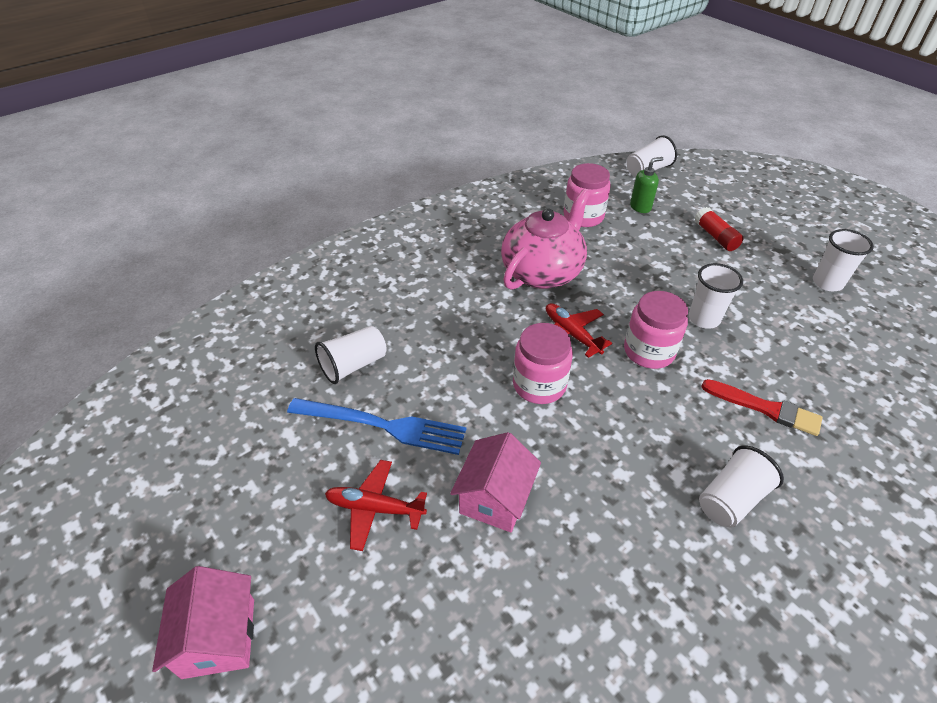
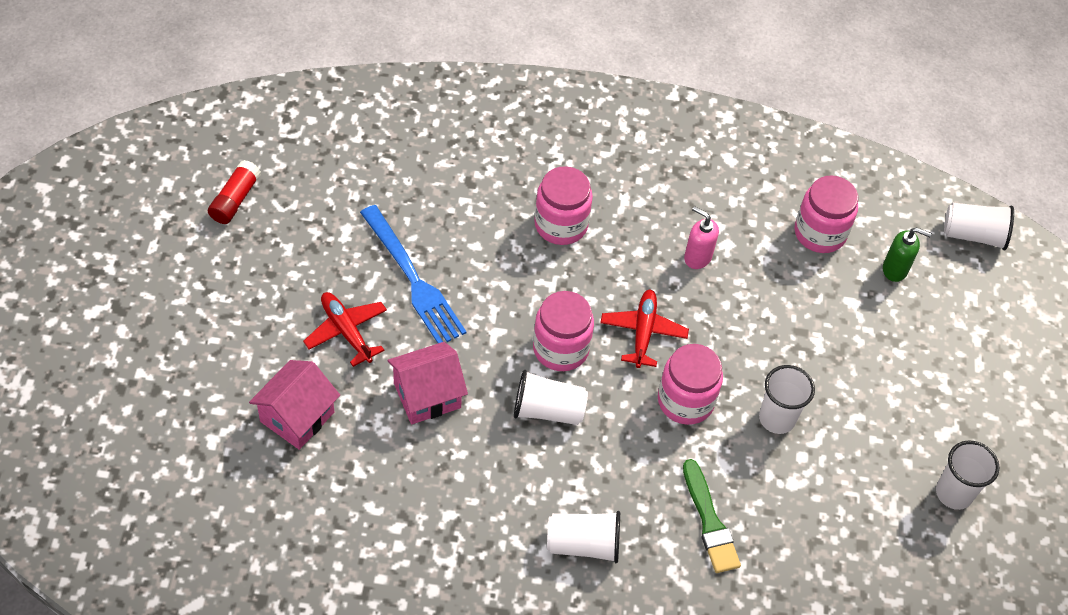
camera: 40 degrees right, 10 degrees up
pink house [152,566,254,679] -> pink house moved to [249,360,340,450]
white cup [315,326,387,384] -> white cup moved to [514,370,588,425]
pink teapot [501,190,590,290] -> pink soap dispenser [684,206,719,269]
red glue stick [695,207,744,251] -> red glue stick moved to [208,160,261,224]
red brush [701,379,823,436] -> green brush [683,459,741,573]
none -> pink jar [534,166,593,245]

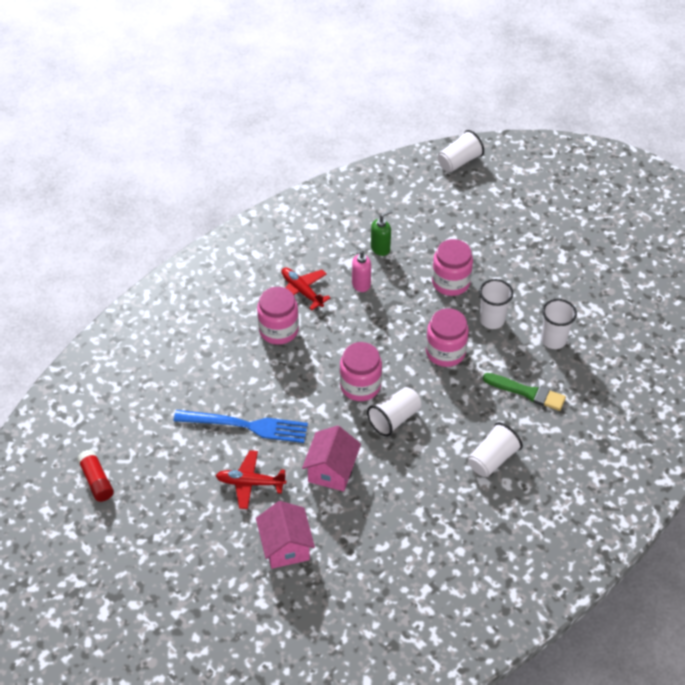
camera: 45 degrees left, 5 degrees down
red plane [600,289,689,368] -> red plane moved to [281,268,330,310]
pink jar [794,176,858,253] -> pink jar moved to [432,239,473,296]
green soap dispenser [883,227,932,282] -> green soap dispenser moved to [371,210,393,256]
white cup [936,441,1000,510] -> white cup moved to [541,299,577,349]

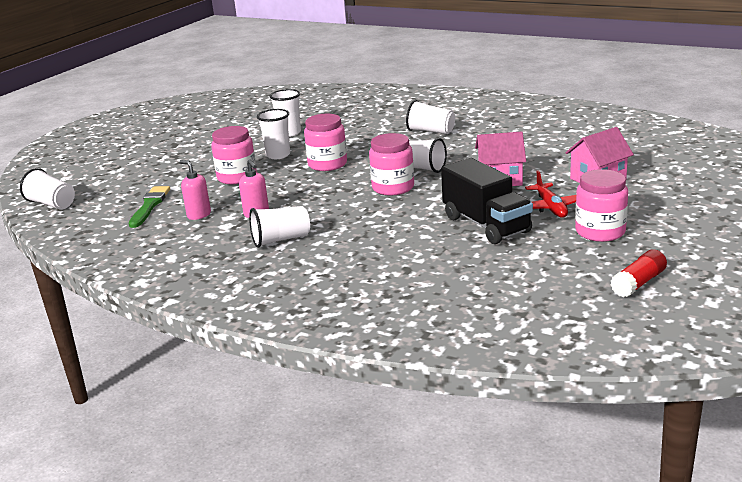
camera: 105 degrees left, 25 degrees down
blue fork [174,410,308,443] -> black truck [441,158,533,244]
pink jar [257,287,299,345] -> pink jar moved to [575,169,628,242]
red plane [281,268,330,310] -> white cup [249,206,310,248]
green soap dispenser [371,210,393,256] -> pink soap dispenser [179,160,211,220]
green brush [483,373,566,411] -> green brush moved to [129,186,170,228]

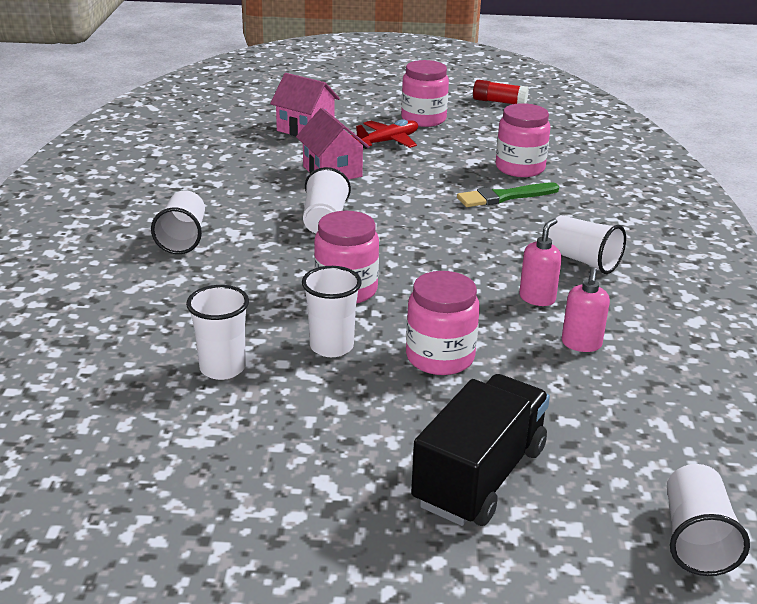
camera: 120 degrees left, 5 degrees up
green brush [129,186,170,228] -> green brush moved to [457,183,559,207]
pink jar [369,133,414,195] -> pink jar moved to [496,103,550,177]
black truck [441,158,533,244] -> black truck moved to [411,374,550,526]

